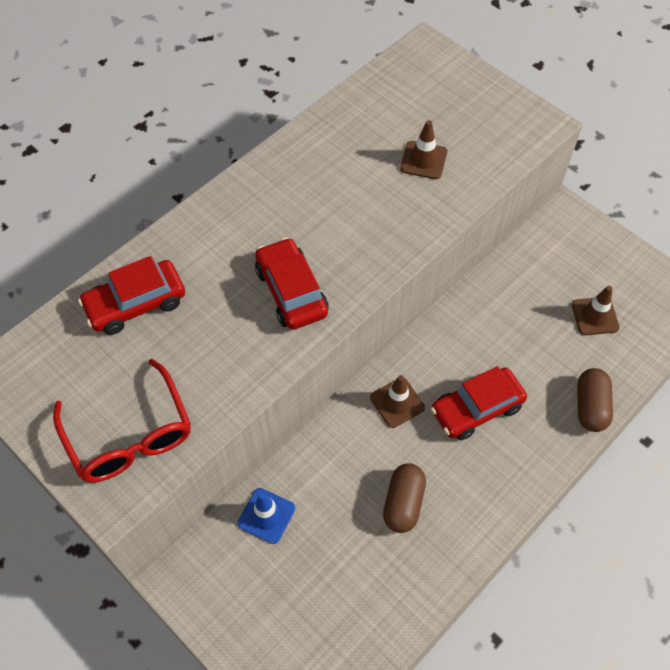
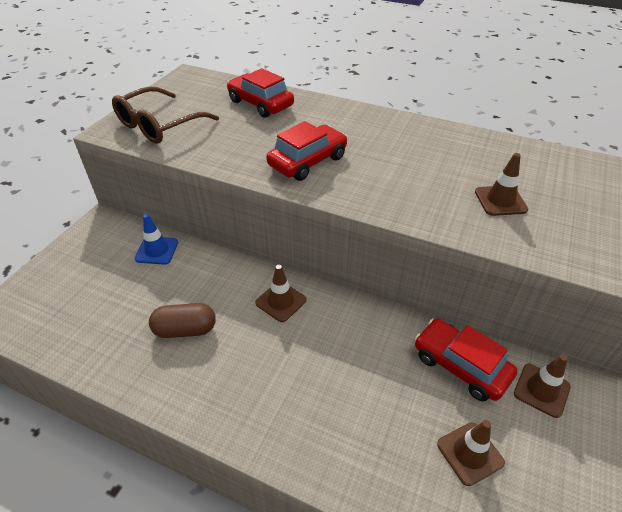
camera: 70 degrees right, 15 degrees down
red glasses [53,359,191,483] -> brown glasses [112,86,219,144]
red car [431,366,527,440] -> red car moved to [415,318,518,401]
brown capsule [577,368,613,432] -> none
none -> brown traffic cone [514,355,571,418]

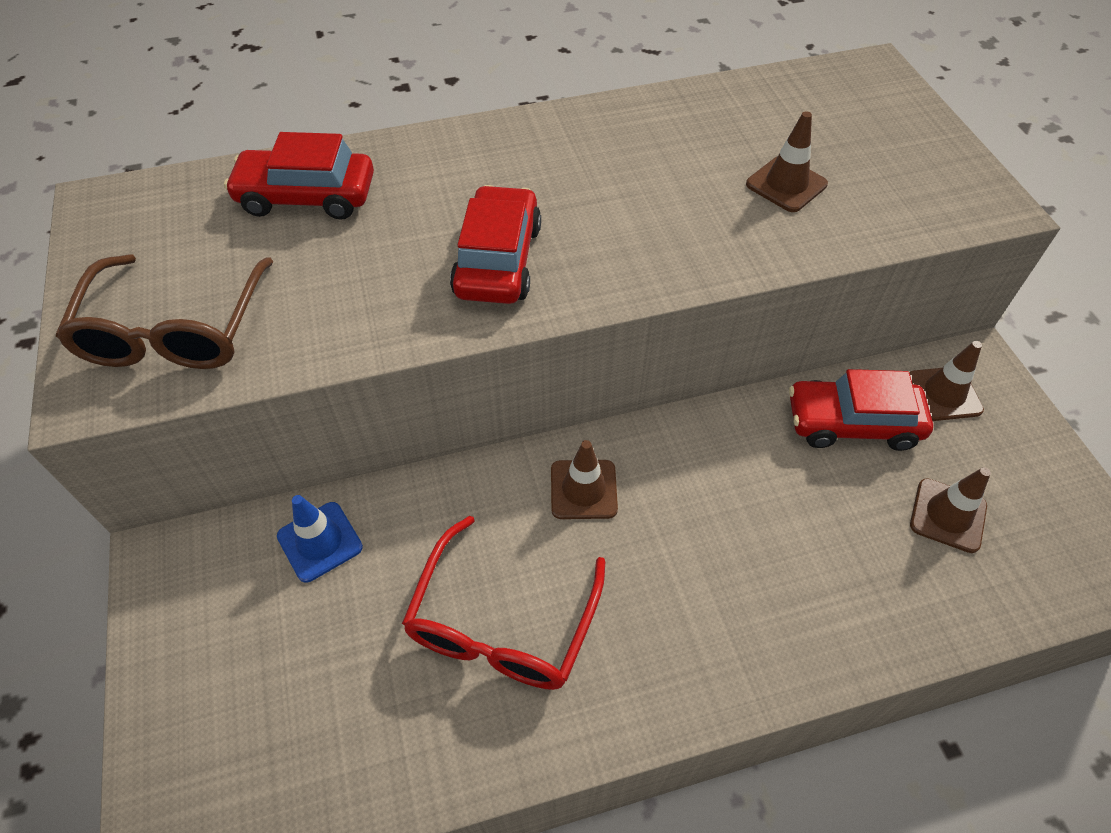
camera: 40 degrees left, 10 degrees up
brown capsule [149,303,216,338] -> red glasses [402,515,605,690]

